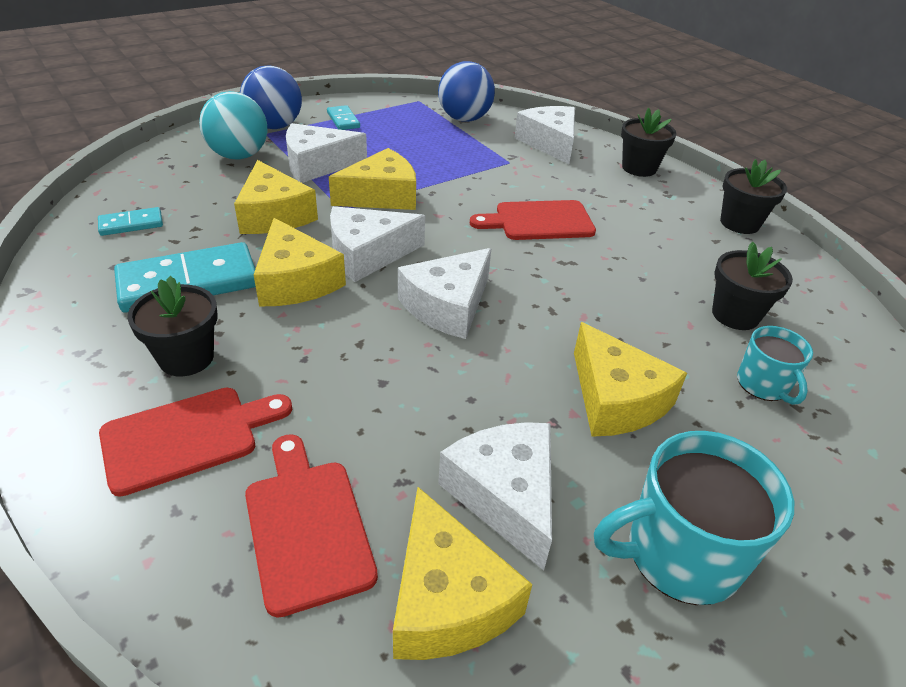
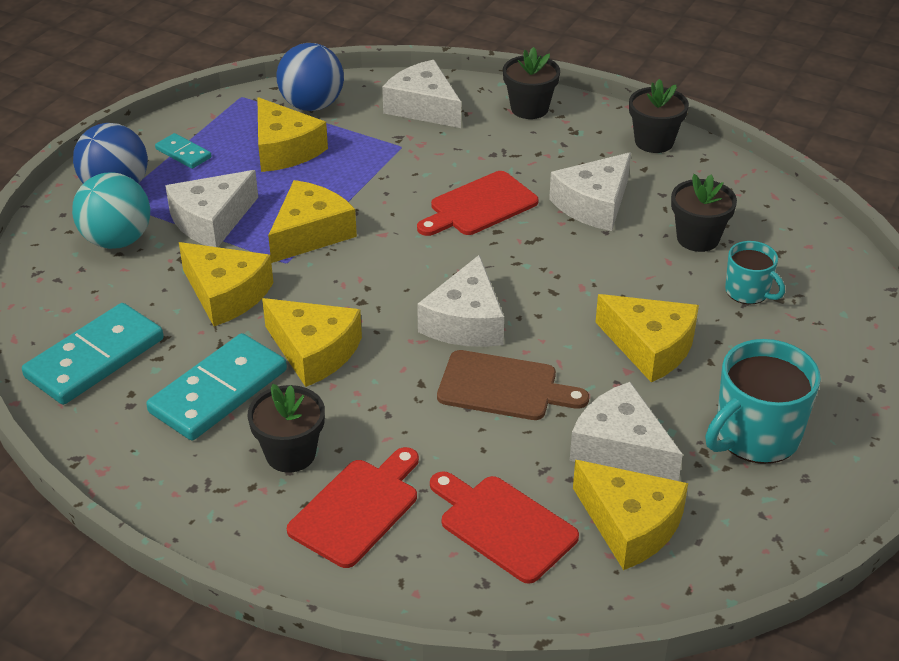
camera: 25 degrees left, 0 degrees up
turquoise domino [98,207,163,236] -> turquoise domino [22,303,164,405], size x1.99
white cheese [330,206,425,282] -> white cheese moved to [549,152,631,231]
none -> yellow cheese [257,97,328,172]
none -> brown cutting board [437,350,589,420]

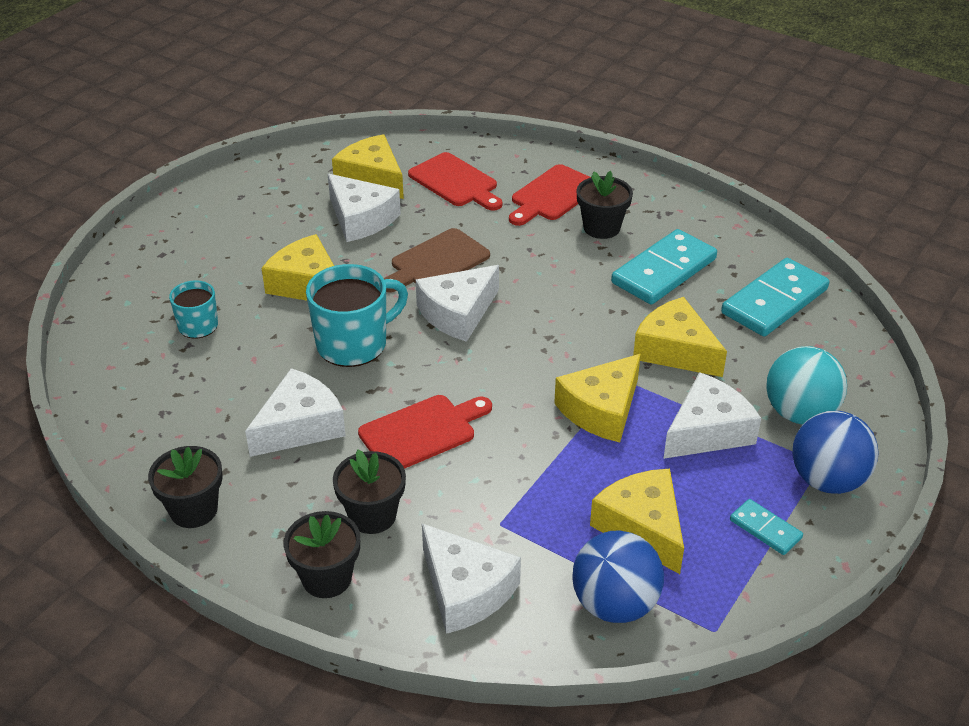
camera: 175 degrees left, 0 degrees up
yellow cheese [262,298,362,387] -> none
white cheese [417,255,504,347] -> white cheese turned 150 degrees counterclockwise [416,265,499,342]
brown cutting board [437,350,589,420] -> brown cutting board turned 60 degrees counterclockwise [384,228,490,293]
black flower pot [671,174,737,252] -> black flower pot moved to [333,450,406,534]
turquoise mug [705,339,821,464] -> turquoise mug moved to [306,264,408,367]

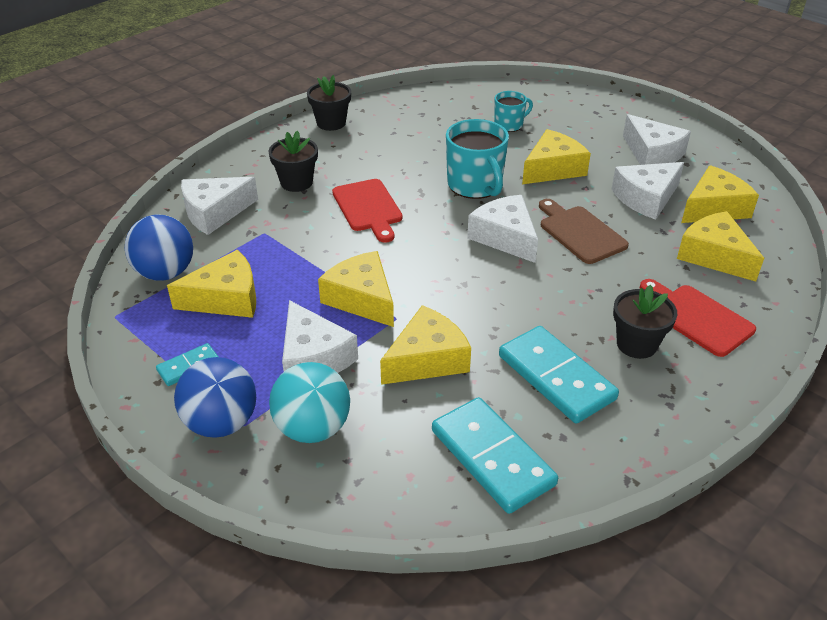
camera: 100 degrees right, 0 degrees up
white cheese [245,368,346,457] -> white cheese moved to [623,114,691,165]
black flower pot [284,511,360,598] -> none
red cutting board [408,152,502,211] -> yellow cheese [677,211,764,282]

